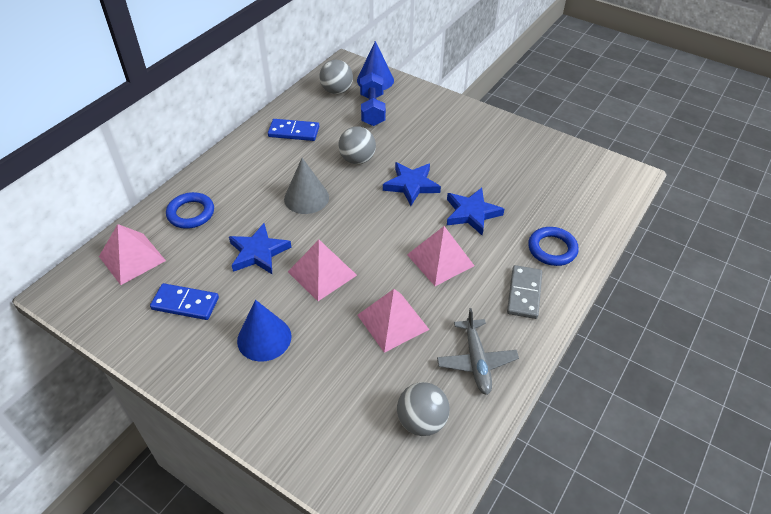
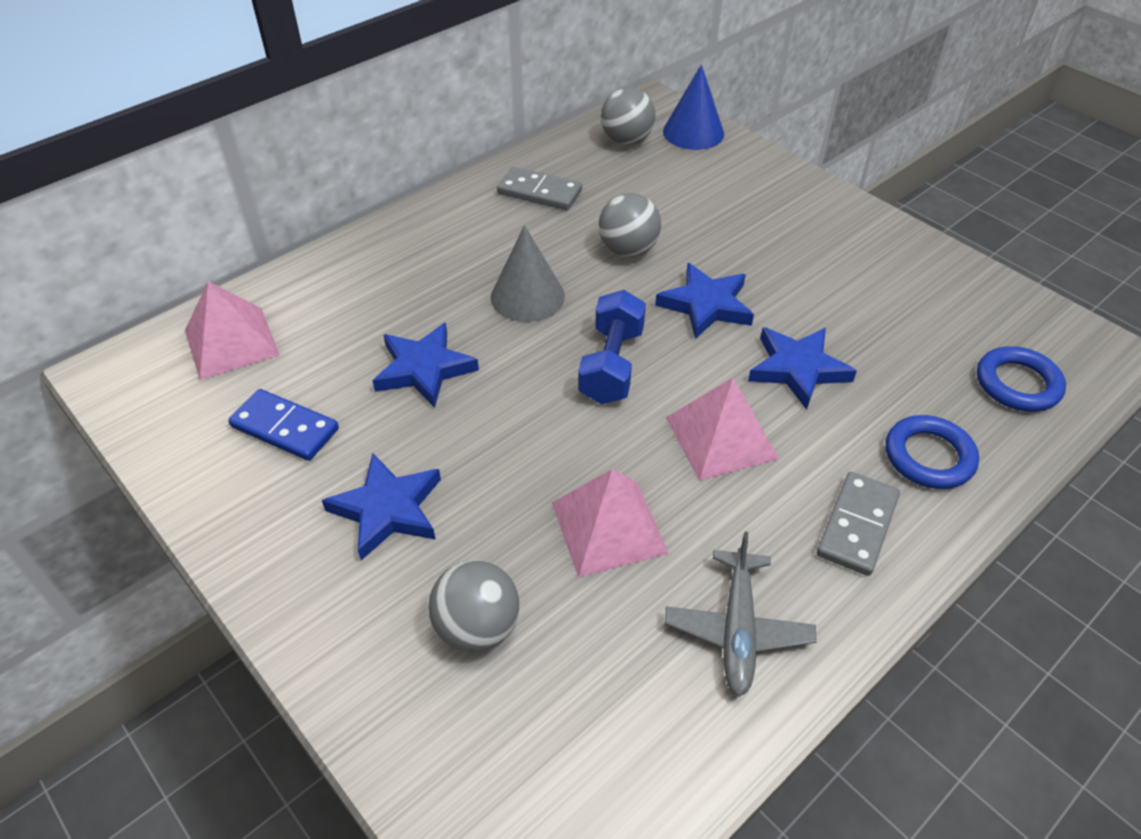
camera: 15 degrees right, 0 degrees up
blue ring [166,192,214,229] -> blue ring moved to [977,346,1066,412]
blue cone [237,300,291,362] -> blue star [322,453,441,560]
blue domino [268,119,319,141] -> grey domino [497,167,582,210]
pink pyramid [288,240,357,301] -> none
blue dumbbell [360,72,386,126] -> blue dumbbell moved to [578,290,646,404]
grey ball [397,382,450,436] -> grey ball moved to [429,560,520,653]

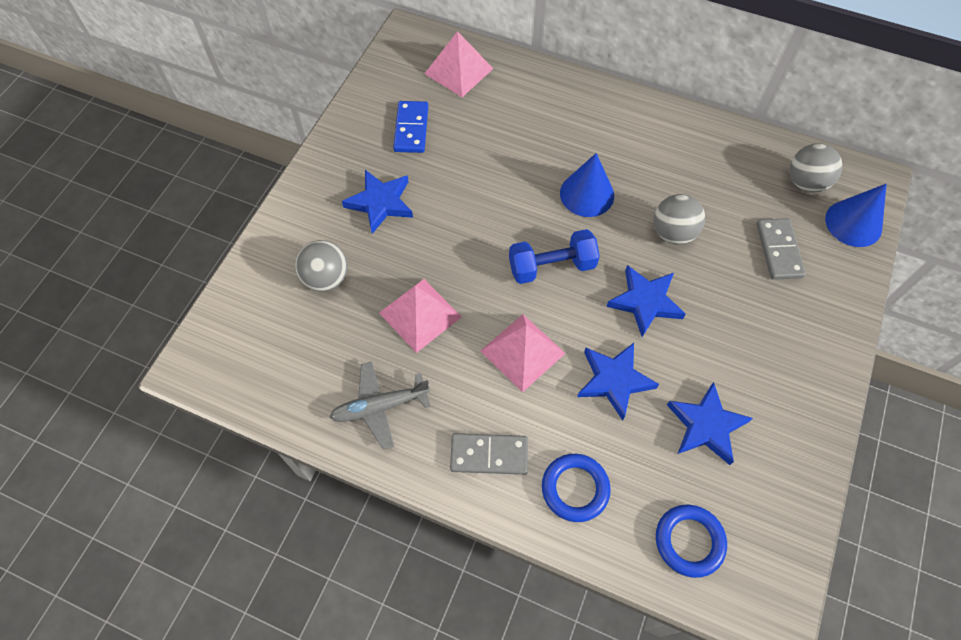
camera: 65 degrees right, 15 degrees up
blue star [372,322,479,408] -> blue star moved to [667,382,753,465]
grey cone [491,225,565,322] -> blue cone [560,153,614,217]
grey domino [497,167,582,210] -> grey domino moved to [757,218,806,280]

